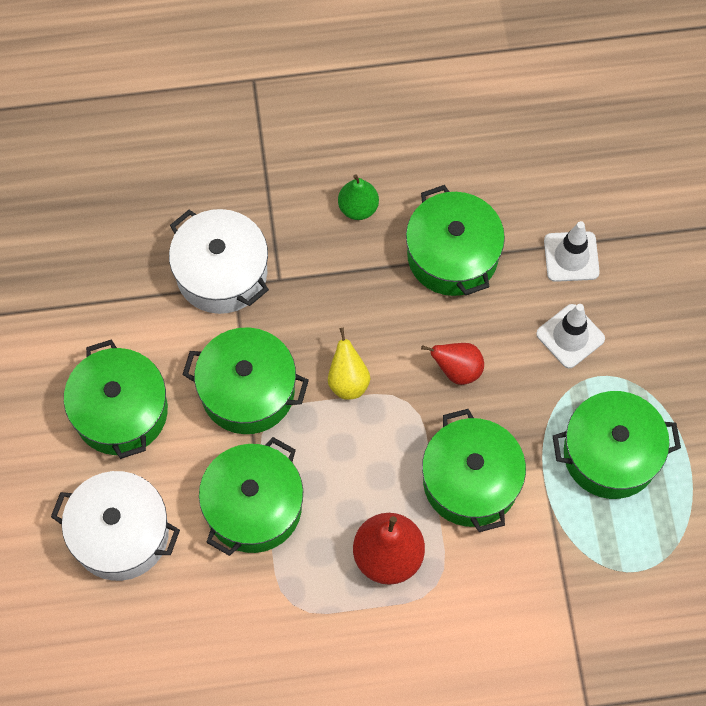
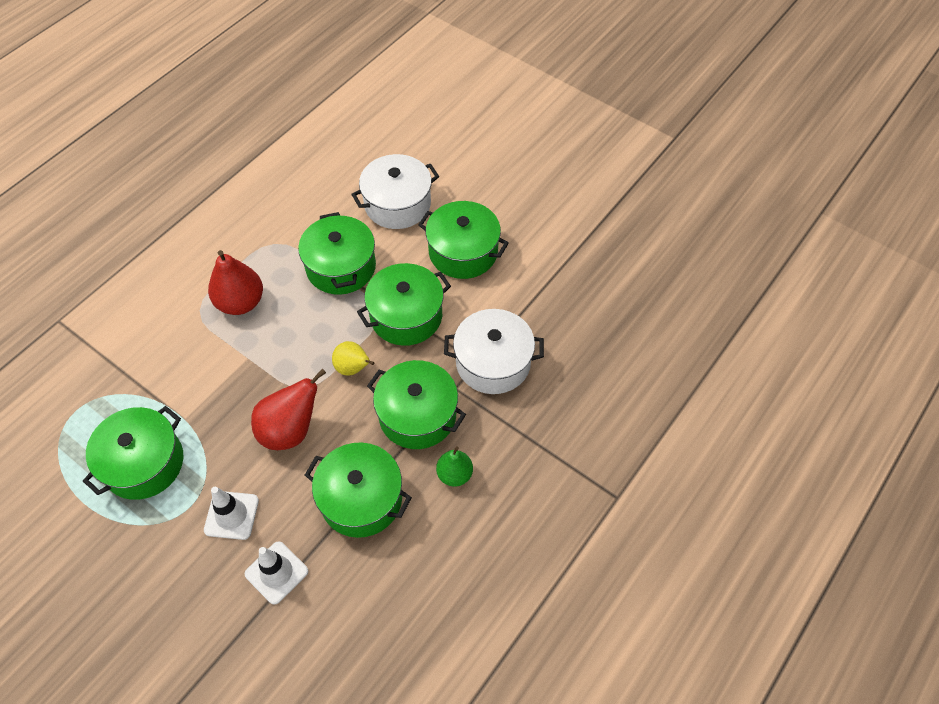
camera: 135 degrees right, 10 degrees down
red pear [421,343,484,385] -> red pear [251,369,326,450], size x1.61
green pot [422,409,526,532] -> green pot moved to [367,360,466,449]

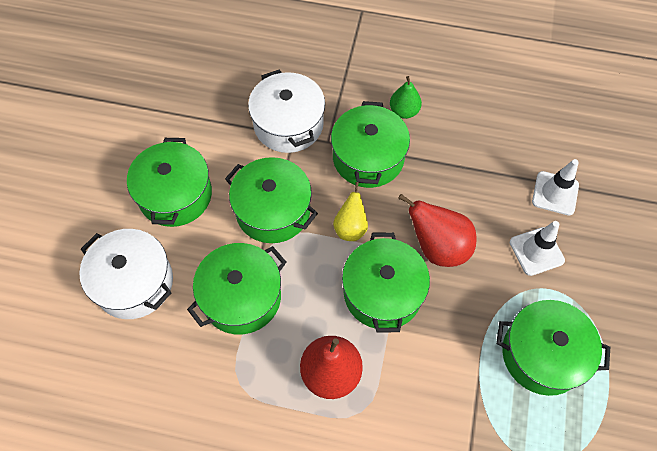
camera: 115 degrees left, 5 degrees up
green pot [305,443,412,538] -> green pot moved to [342,232,430,333]

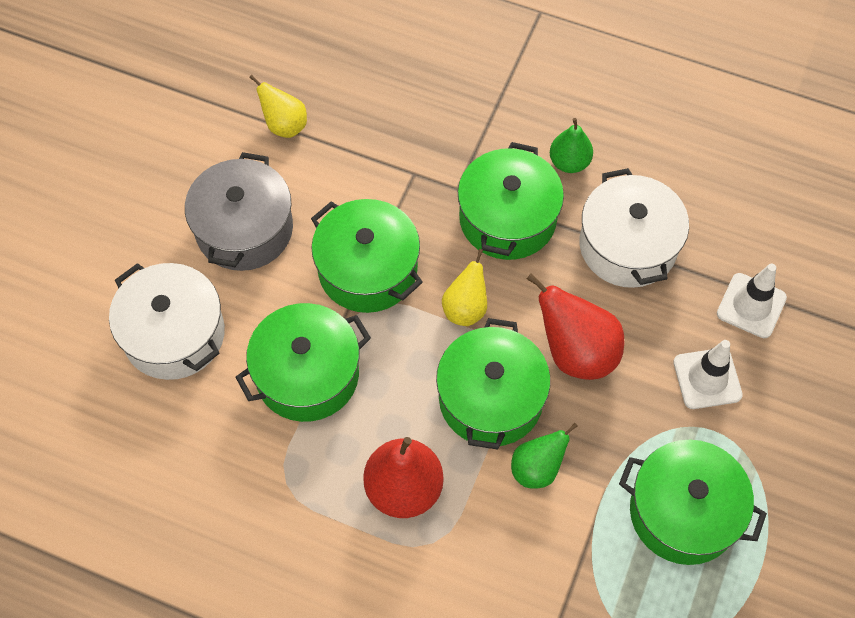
camera: 10 degrees right, 0 degrees up
green pot [127,138,212,227] -> grey pot [185,152,293,271]
white pot [248,69,325,153] -> white pot moved to [579,168,689,288]
none -> yellow pear [249,75,307,138]
none -> green pear [511,423,578,489]

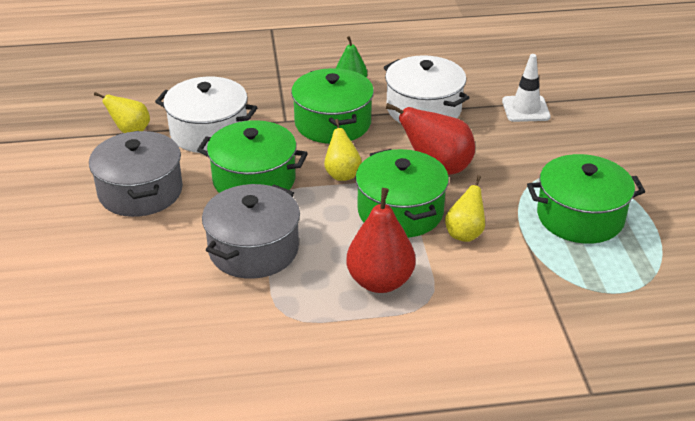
camera: 30 degrees left, 25 degrees down
white pot [109,263,225,380] -> white pot moved to [155,77,258,153]
green pot [235,303,371,422] -> grey pot [202,184,300,279]
green pear [511,423,578,489] -> yellow pear [445,175,485,242]
white traffic cone [673,340,743,409] -> none

